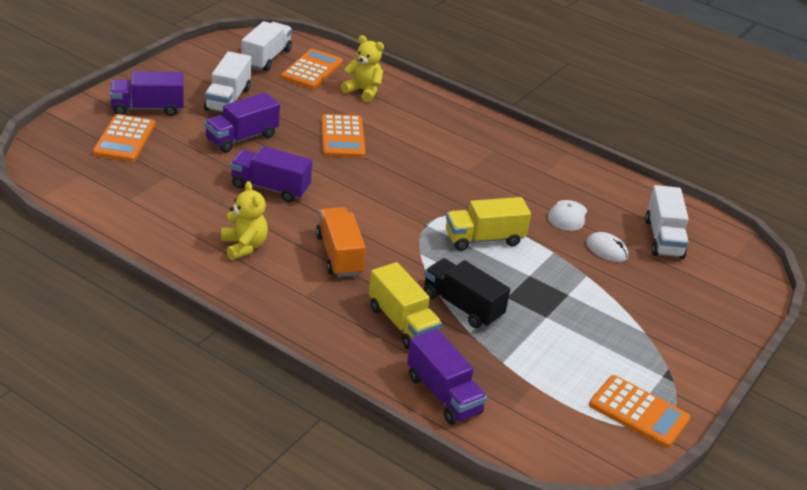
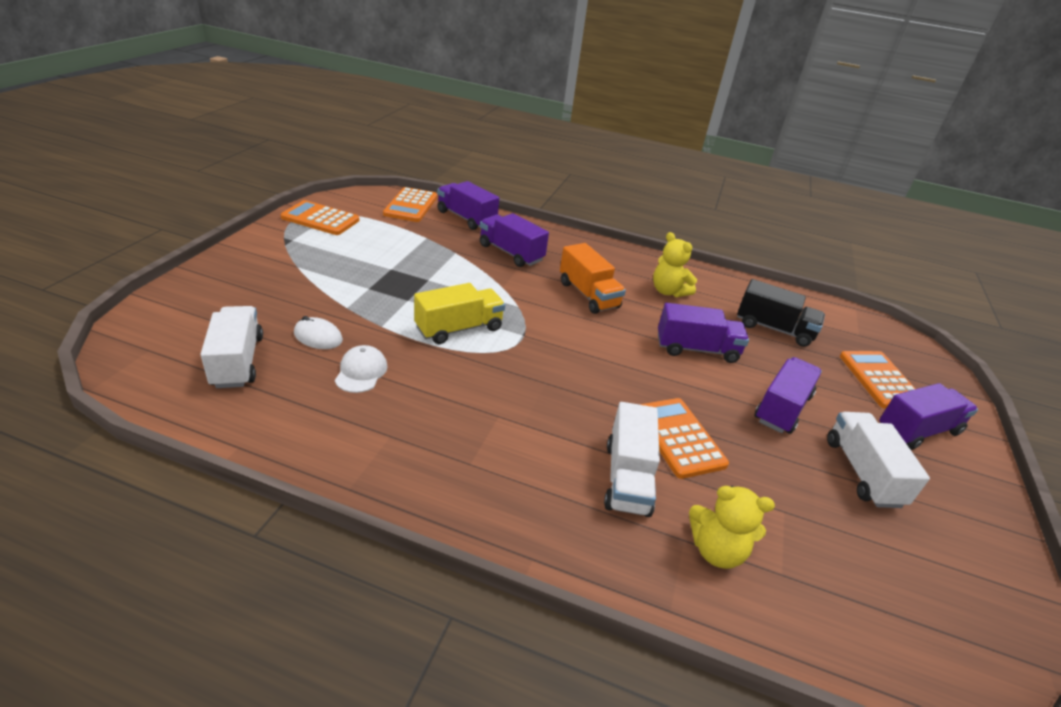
camera: 165 degrees right, 0 degrees up
white truck [241,21,292,71] -> white truck moved to [604,402,660,517]
orange calculator [281,49,343,89] -> orange calculator moved to [383,187,437,222]
yellow truck [369,262,442,350] -> purple truck [480,213,549,267]
black truck [424,258,510,328] -> black truck moved to [737,279,825,347]

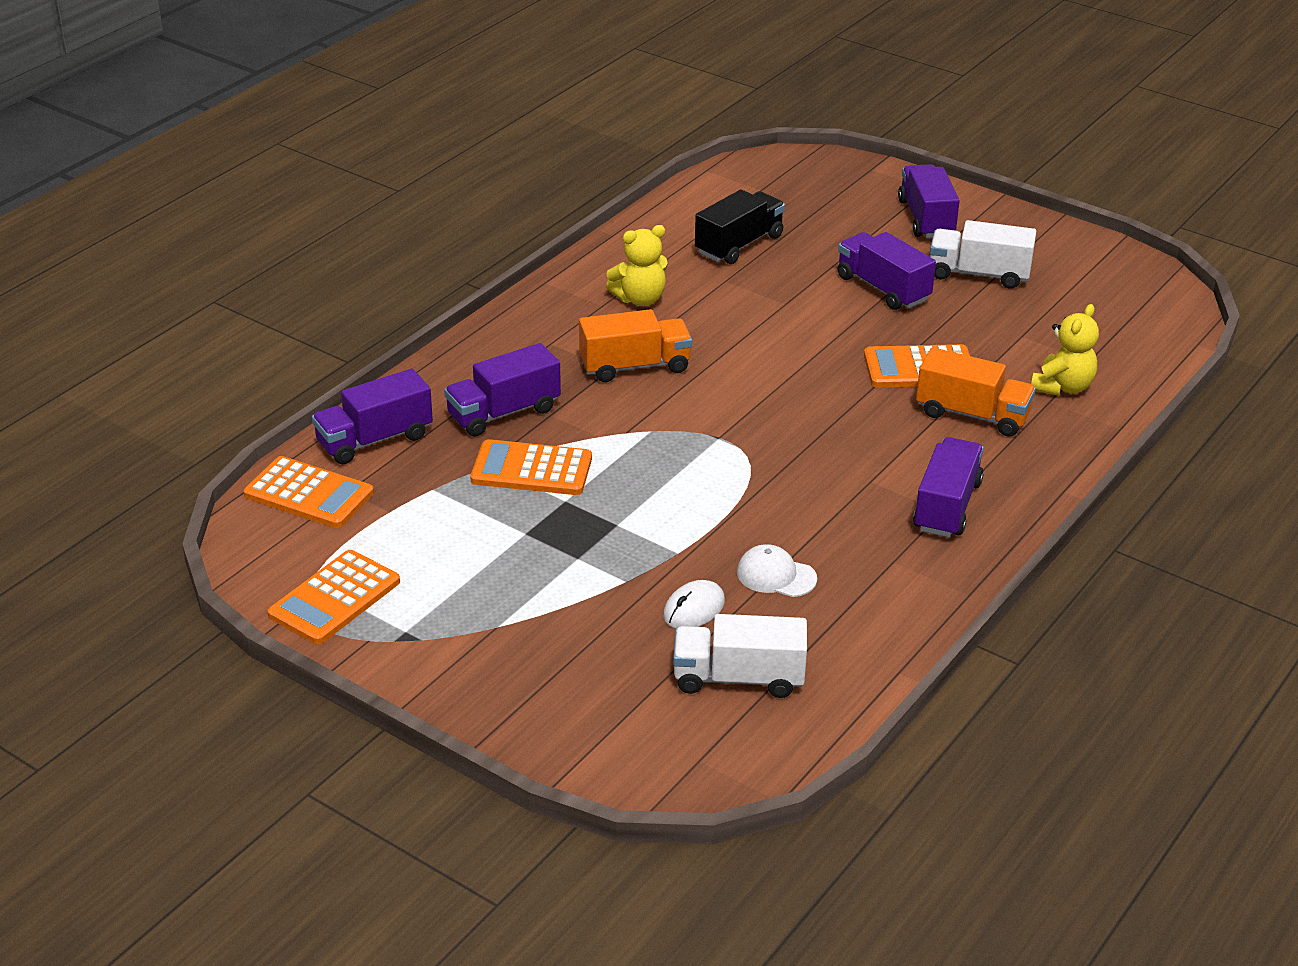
camera: 70 degrees left, 0 degrees up
yellow truck [414,283,505,344] -> none
white truck [604,402,660,517] -> orange truck [916,347,1036,437]
purple truck [658,303,749,363] -> purple truck moved to [913,437,984,537]
orange calculator [840,351,915,409] -> orange calculator moved to [470,439,592,495]

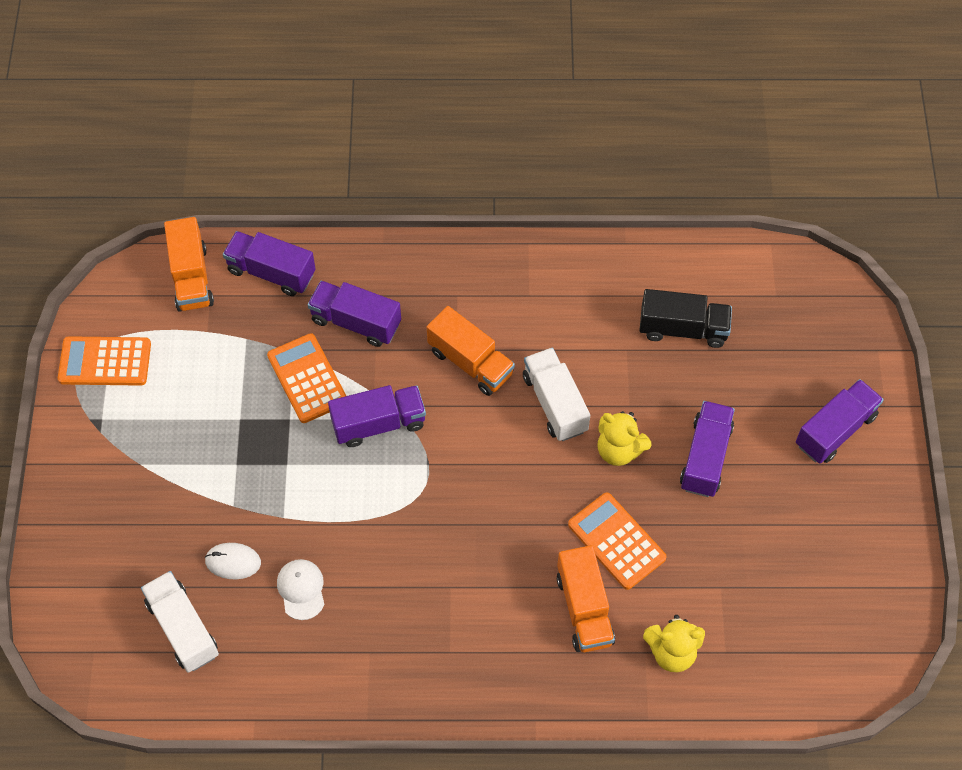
camera: 55 degrees right, 25 degrees up
orange calculator [244,456,374,528] -> orange truck [164,217,214,312]
yellow teddy bear [606,225,668,306] -> yellow teddy bear moved to [598,411,652,466]
purple truck [913,437,984,537] -> purple truck moved to [328,385,426,447]
white truck [930,220,1036,289] -> white truck moved to [523,348,590,441]

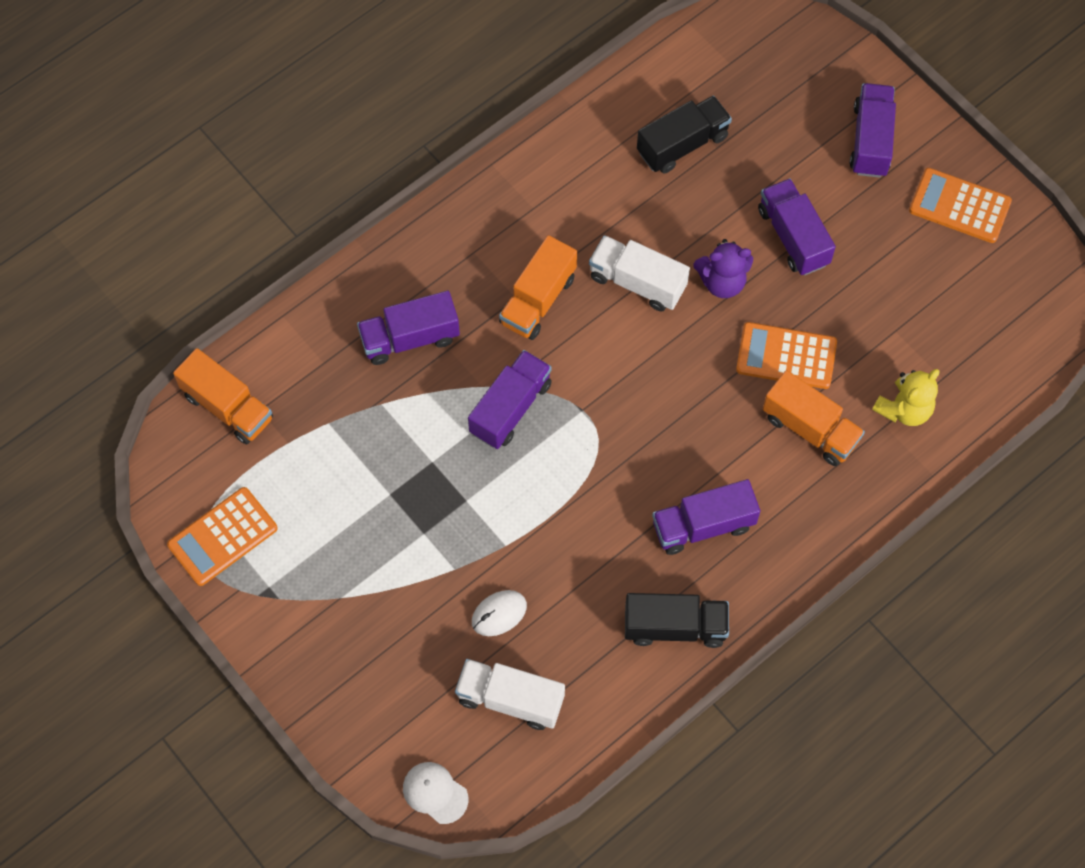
camera: 40 degrees left, 5 degrees up
purple truck [223,231,316,296] -> purple truck moved to [652,479,760,555]
orange calculator [267,333,346,423] -> orange calculator moved to [909,168,1012,243]
white cap [277,559,325,620] -> white cap moved to [403,762,468,824]
orange truck [427,306,515,396] -> orange truck turned 120 degrees clockwise [499,235,577,340]
yellow teddy bear [598,411,652,466] -> purple teddy bear [693,239,753,298]
none -> black truck [625,593,729,648]

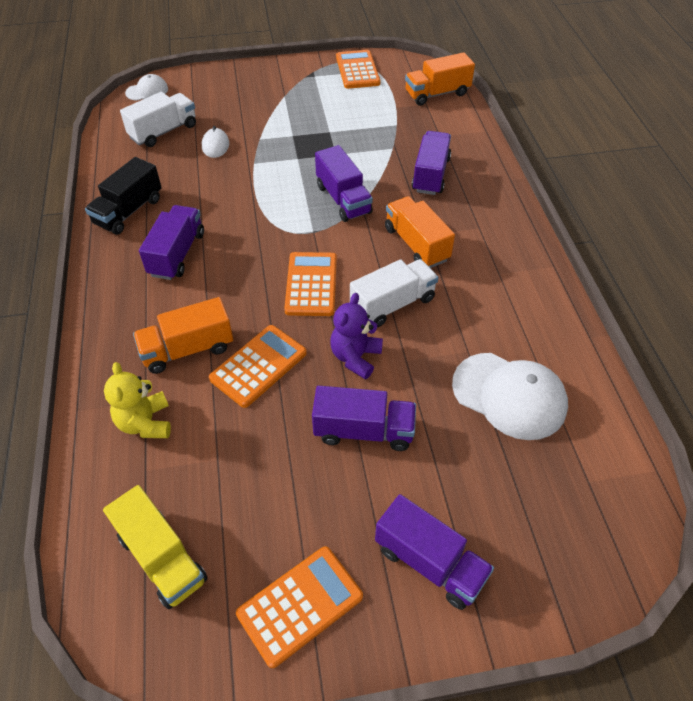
camera: 120 degrees right, 15 degrees down
black truck [637,96,732,174] -> white cap [452,353,568,440]
none -> yellow truck [103,485,208,609]
none -> orange calculator [284,252,337,316]

